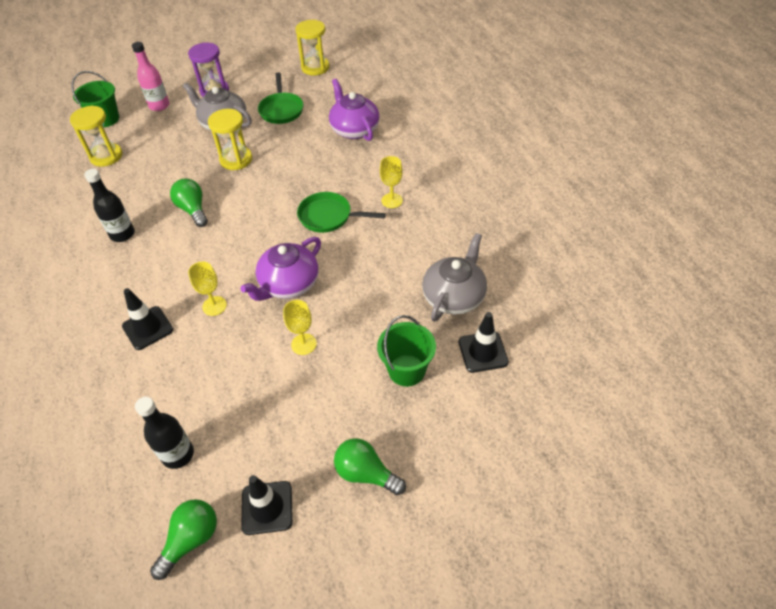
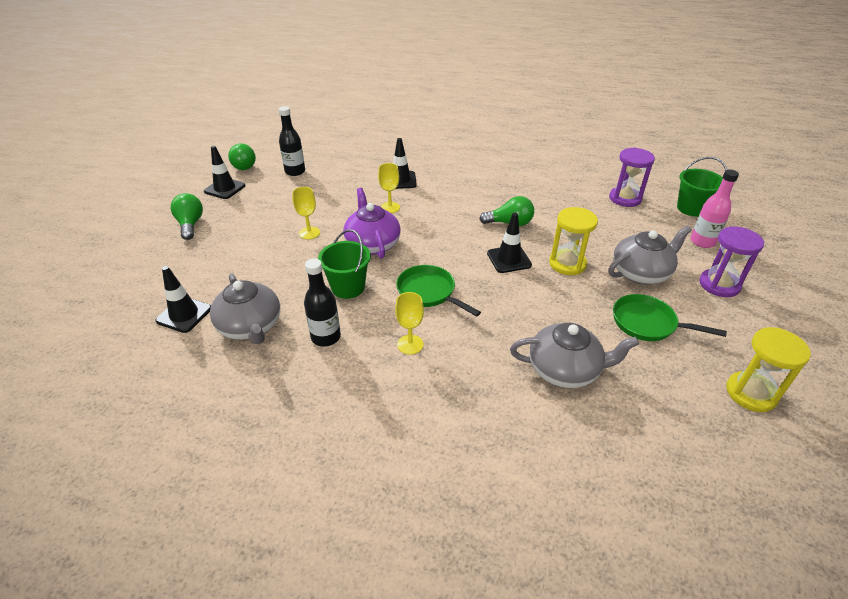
camera: 120 degrees right, 10 degrees down
yellow hourglass [70,106,122,167] -> purple hourglass [609,147,655,207]
black bottle [84,169,135,242] -> black bottle moved to [304,259,341,346]
green pan [297,192,386,233] -> green pan turned 90 degrees counterclockwise [396,265,481,317]
purple teapot [329,79,380,141] -> grey teapot [510,323,639,388]
green light bulb [334,438,406,496] -> green light bulb turned 75 degrees counterclockwise [171,193,203,240]
green bucket [377,315,436,387] -> green bucket moved to [318,229,371,299]
none -> black traffic cone [487,213,532,273]

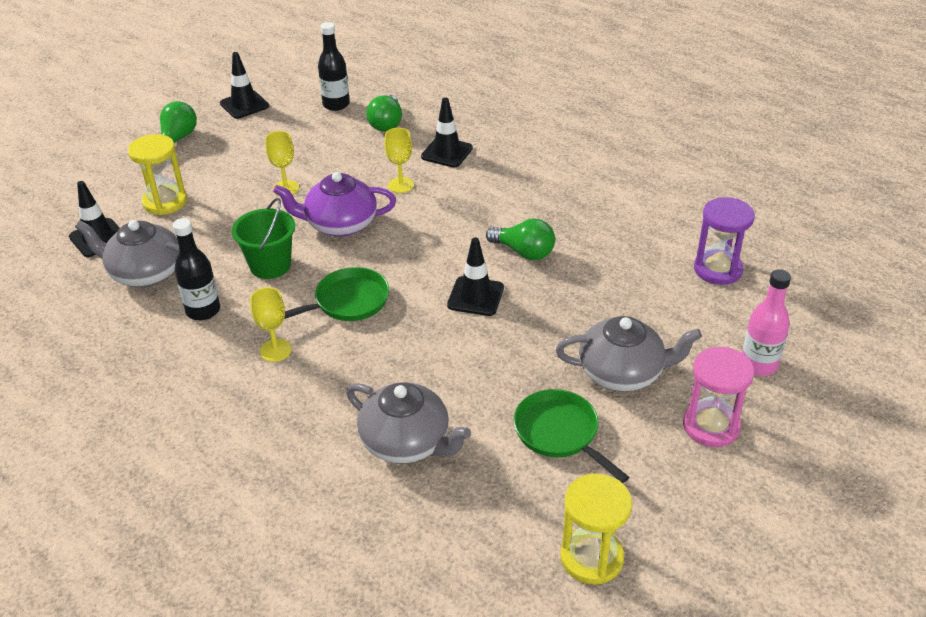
camera: 30 degrees right, 0 degrees up
grey teapot [210,273,280,344] -> grey teapot turned 105 degrees clockwise [75,220,179,287]
green light bulb [228,143,256,170] -> green light bulb moved to [366,95,402,132]
purple teapot [343,188,401,259] -> purple teapot turned 105 degrees counterclockwise [273,172,396,237]
green pan [396,265,481,317] -> green pan turned 75 degrees clockwise [284,267,389,321]
yellow hourglass [549,207,598,275] -> yellow hourglass moved to [128,134,187,215]
green bucket [677,157,727,216] -> none
purple hourglass [699,226,764,297] -> pink hourglass [683,347,754,447]

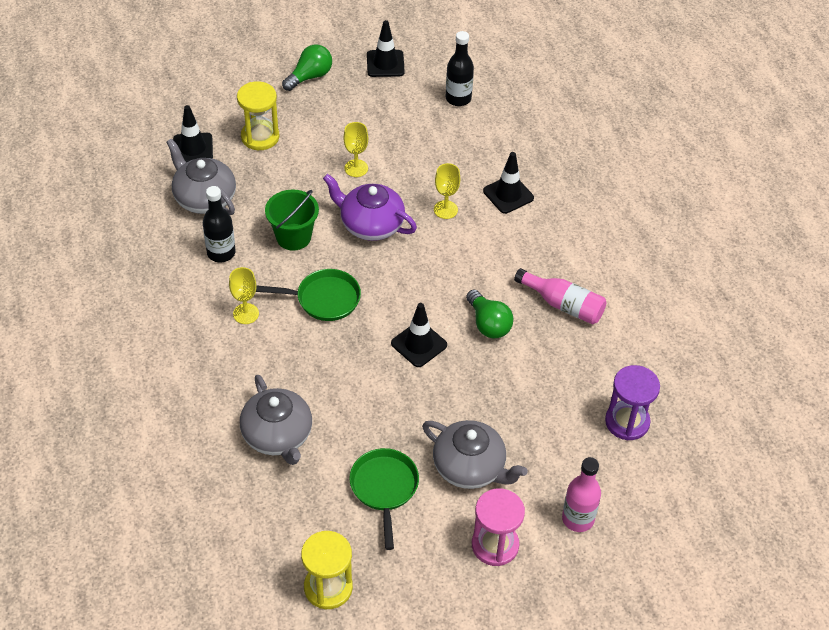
camera: 30 degrees right, 10 degrees up
green light bulb [366,95,402,132] -> none
none -> pink bottle [514,268,606,324]

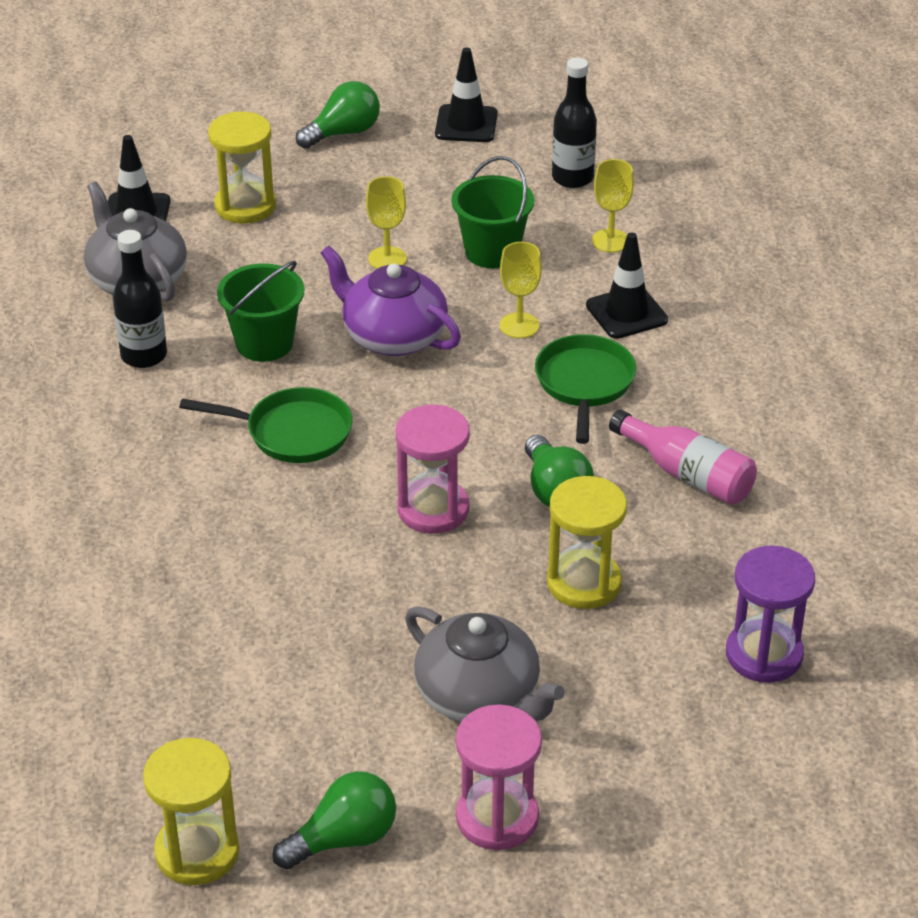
camera: 10 degrees right, 10 degrees down
yellow goblet [229,267,259,324] -> yellow goblet moved to [592,159,634,253]
grey teapot [240,375,312,465] -> none
green pan [349,448,419,550] -> green pan moved to [535,334,636,444]
black traffic cone [391,303,447,367] -> pink hourglass [395,405,470,534]
pink bottle [562,457,601,532] -> none
none -> green light bulb [273,771,396,870]
none -> green bucket [451,156,534,268]
none -> yellow hourglass [547,476,627,609]

